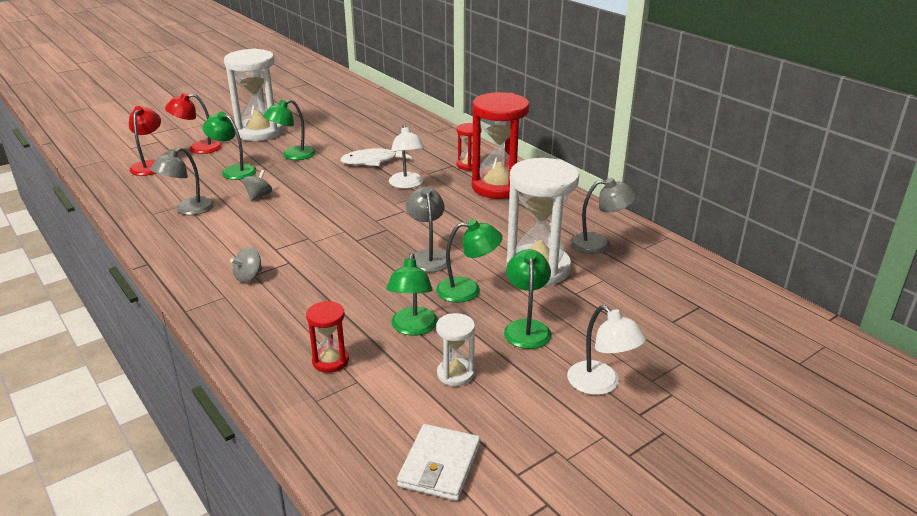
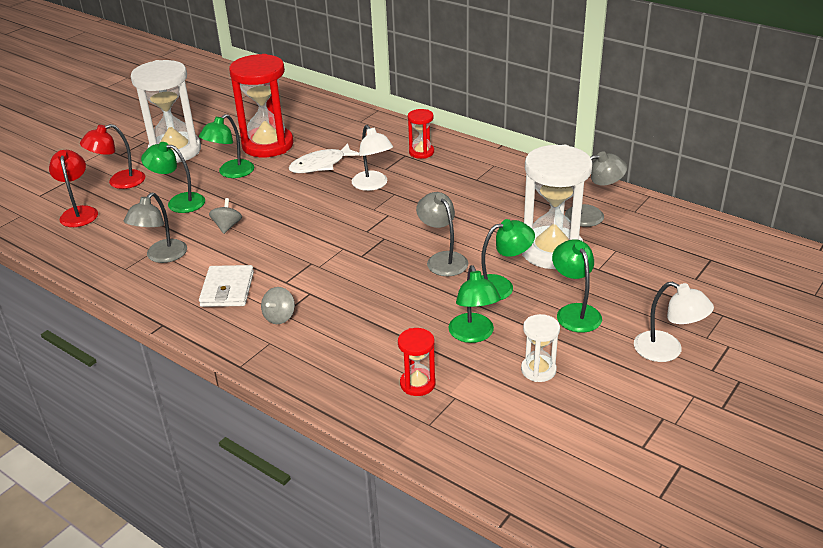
camera: 15 degrees left, 5 degrees up
white wallet [397,424,480,501] -> white wallet moved to [199,265,254,307]
red hourglass [472,92,529,199] -> red hourglass moved to [229,54,294,157]

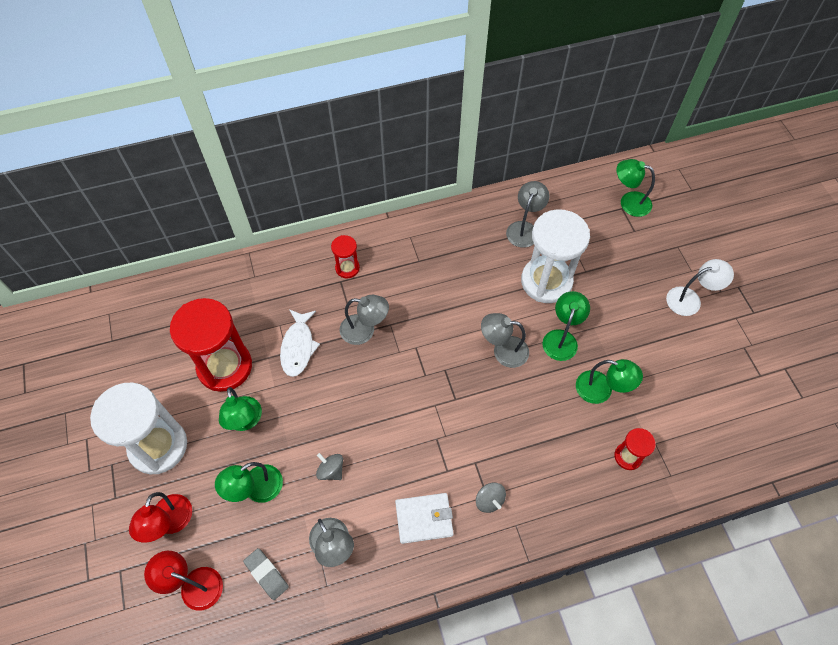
camera: 55 degrees left, 25 degrees up
white wallet [199,265,254,307] -> white wallet turned 45 degrees counterclockwise [395,493,454,544]
white lamp [352,125,393,191] -> grey lamp [340,295,389,345]
white hourglass [521,314,560,382] -> none
green lamp [552,239,602,333] -> green lamp moved to [616,159,655,217]
none -> grey eraser [243,548,289,600]

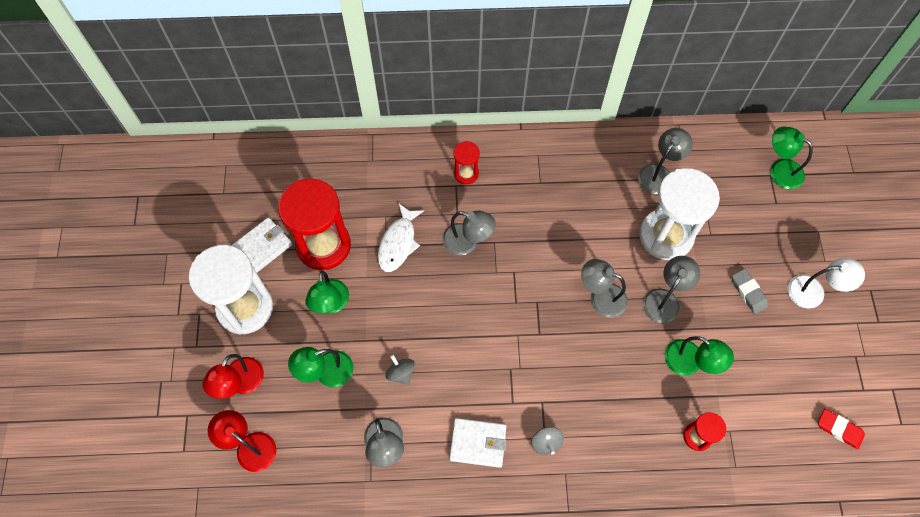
camera: 15 degrees right, 5 degrees up
grey eraser [243,548,289,600] -> grey eraser moved to [732,269,768,314]
green lamp [542,291,590,361] -> grey lamp [643,256,701,323]
none -> white wallet [231,217,292,272]
none -> red eraser [818,409,865,450]

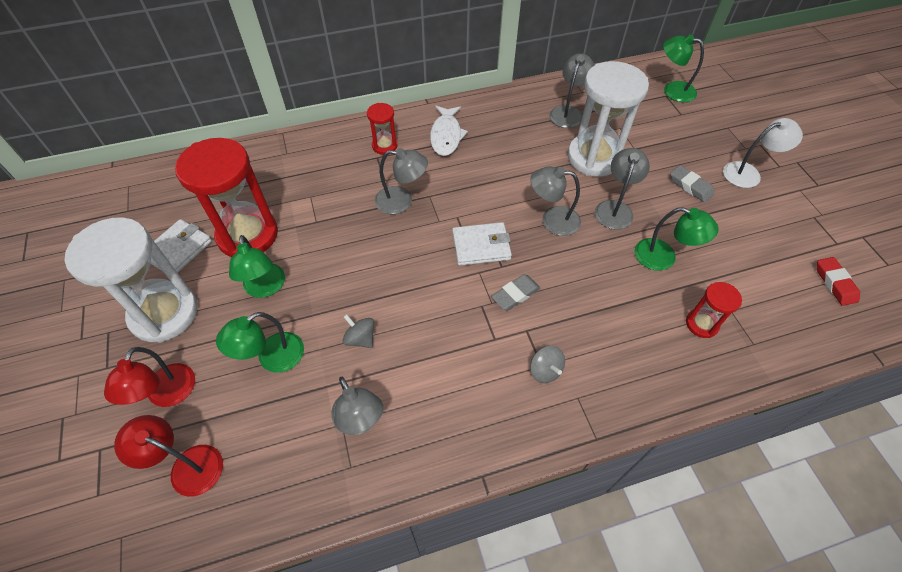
camera: 15 degrees left, 10 degrees down
white fish [378,203,424,272] -> white fish moved to [430,106,468,156]
white wallet [449,418,507,468] -> white wallet moved to [452,222,512,266]
red eraser [818,409,865,450] -> red eraser turned 60 degrees clockwise [817,257,860,306]
none -> grey eraser [491,274,541,310]

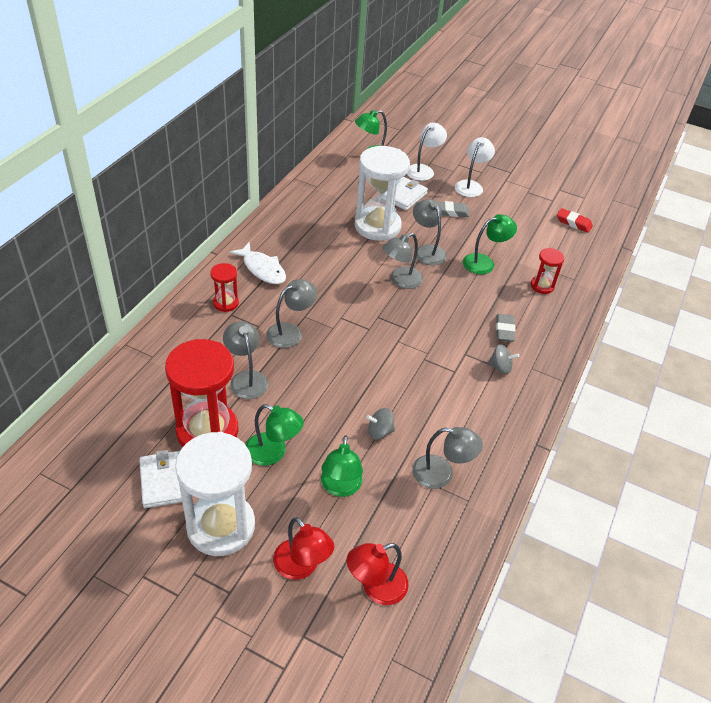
camera: 50 degrees left, 10 degrees down
white wallet [452,222,512,266] -> white wallet moved to [385,177,428,210]
grey eraser [491,274,541,310] -> grey eraser moved to [496,314,515,342]
grey lamp [549,53,595,128] -> grey lamp moved to [223,321,268,399]
none -> white lamp [407,123,447,181]

